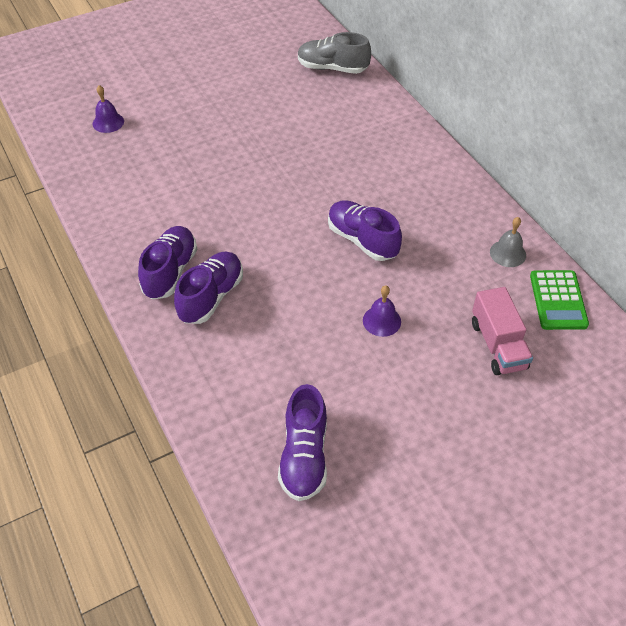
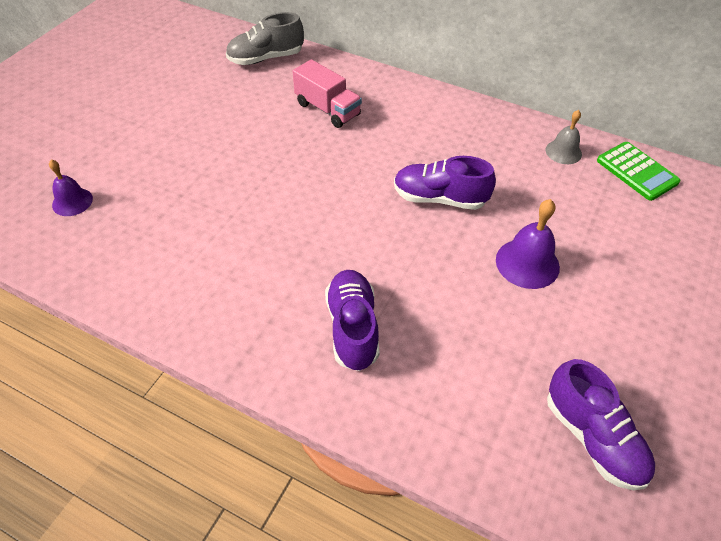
camera: 35 degrees left, 0 degrees up
purple shoe [138,226,197,300] -> none
purple bell [363,285,401,337] -> purple bell [496,199,560,289], size x1.51
pink truck [472,287,533,375] -> pink truck moved to [293,59,362,128]

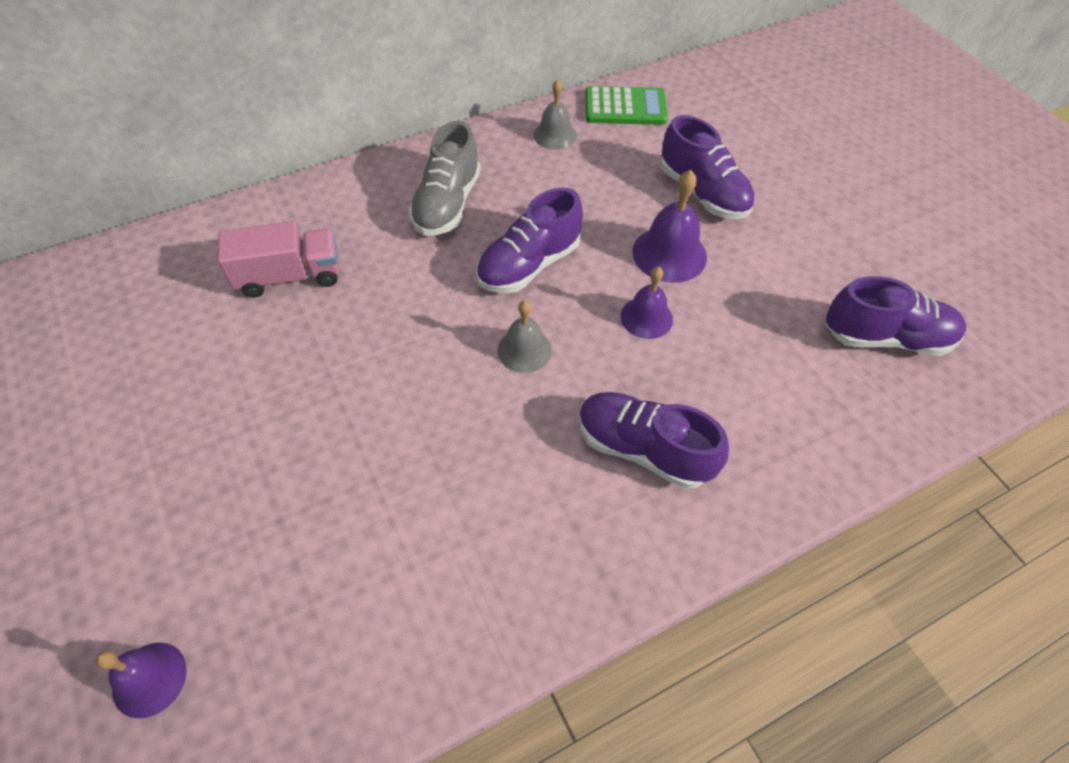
camera: 55 degrees left, 5 degrees up
grey shoe [226,12,304,65] -> grey shoe moved to [409,121,480,236]
none -> grey bell [497,300,552,373]
none -> purple bell [621,267,673,339]
none -> purple shoe [661,115,755,219]

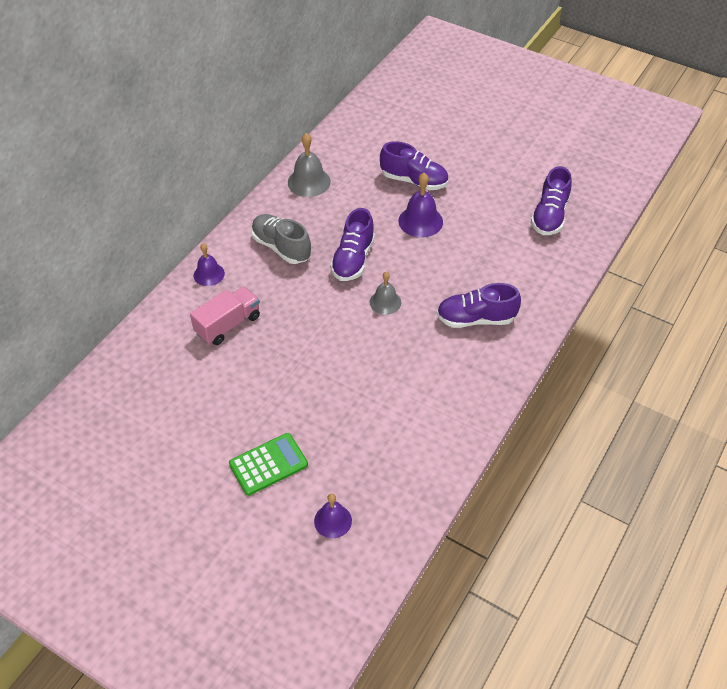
camera: 30 degrees left, 5 degrees down
grey shoe [409,121,480,236] -> grey shoe turned 150 degrees clockwise [251,214,311,264]
grey bell [534,79,577,150] -> grey bell [288,133,331,197], size x1.51
green calculator [585,86,668,125] -> green calculator moved to [229,433,308,496]
purple bell [621,267,673,339] -> purple bell moved to [194,243,225,286]
purple shoe [826,276,966,356] -> purple shoe turned 135 degrees clockwise [531,166,572,235]

